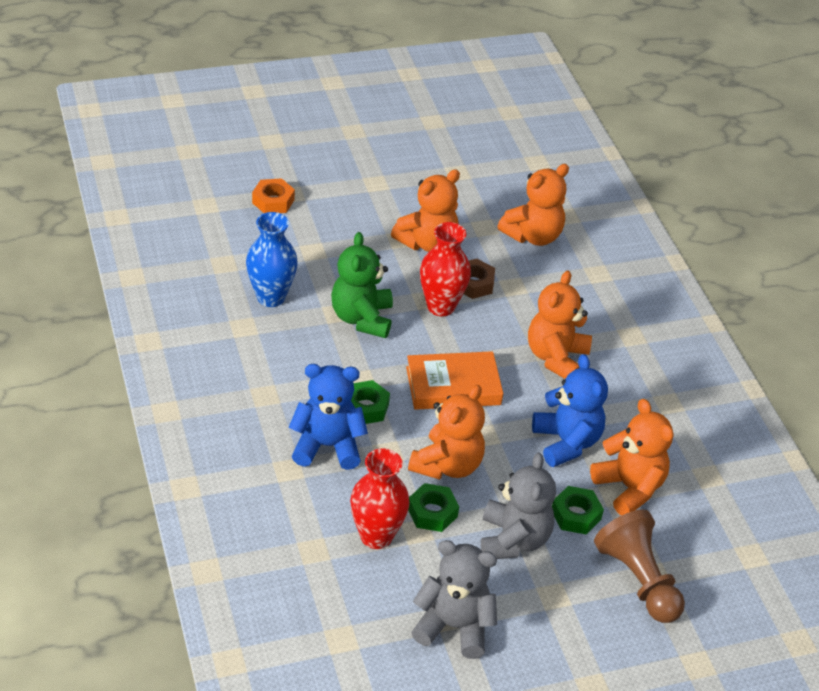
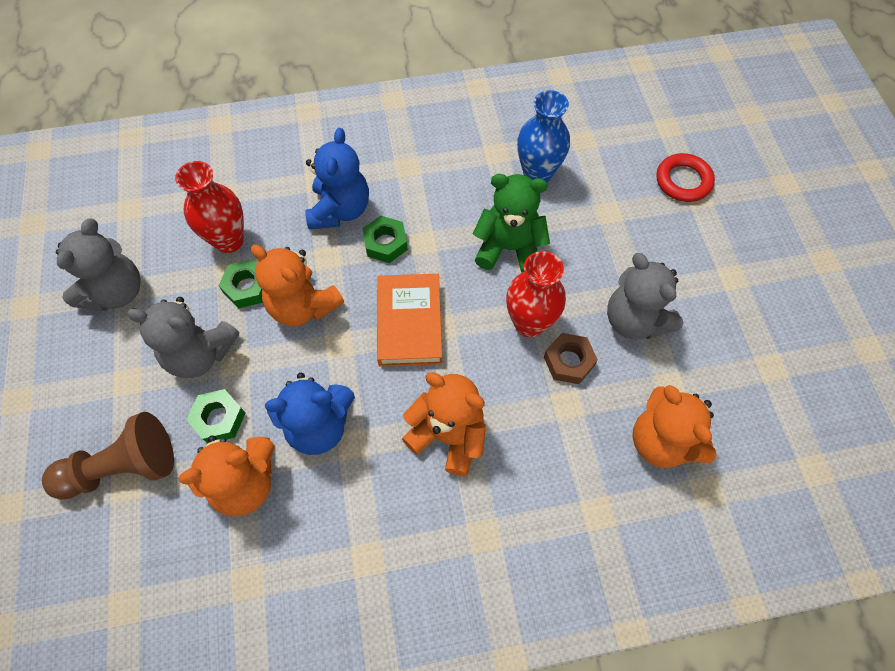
camera: 100 degrees right, 20 degrees up
orange nut [252,178,295,213] -> red ring [657,153,715,202]
orange teddy bear [391,169,460,252] -> grey teddy bear [607,253,684,339]

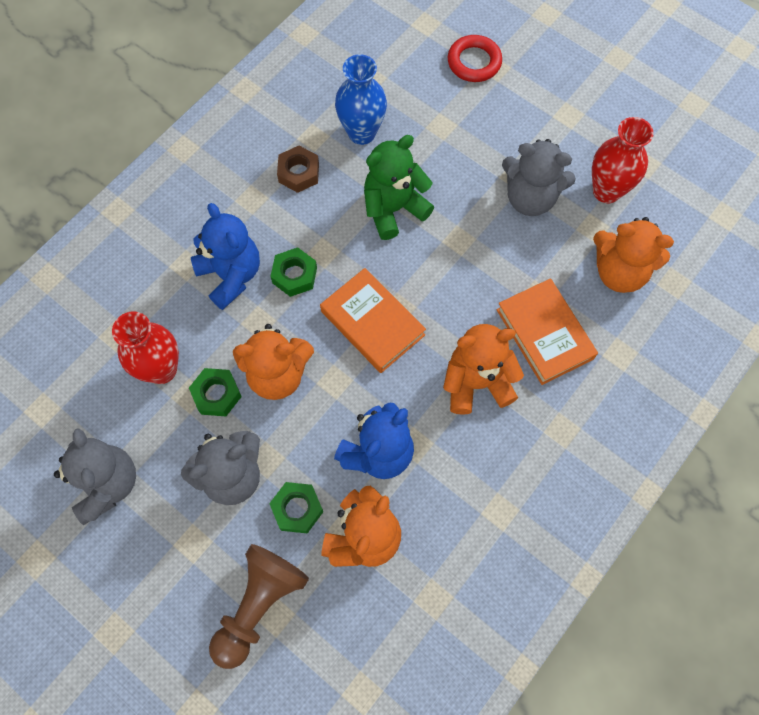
camera: 40 degrees left, 5 degrees up
red vase [506,251,566,338] -> red vase moved to [592,117,654,203]
brown nut [544,333,598,384] -> brown nut moved to [277,146,319,193]
none -> orange book [496,278,598,385]

